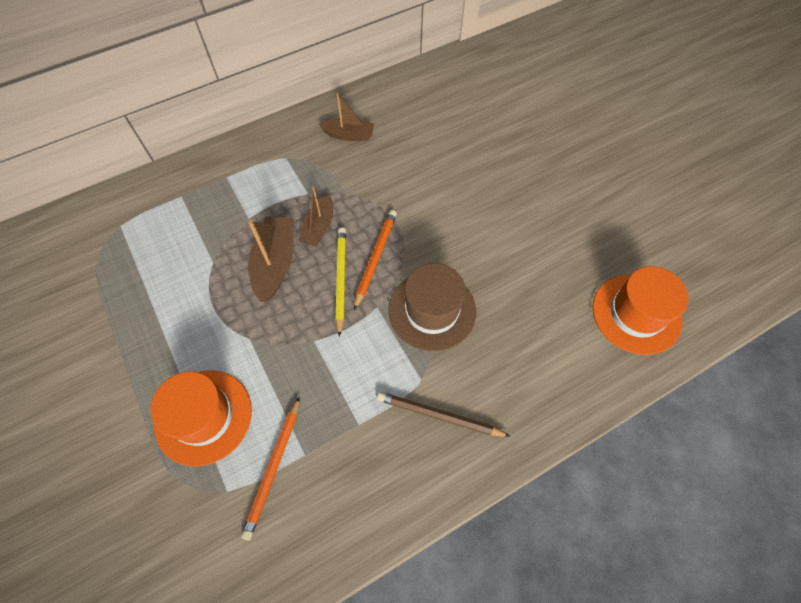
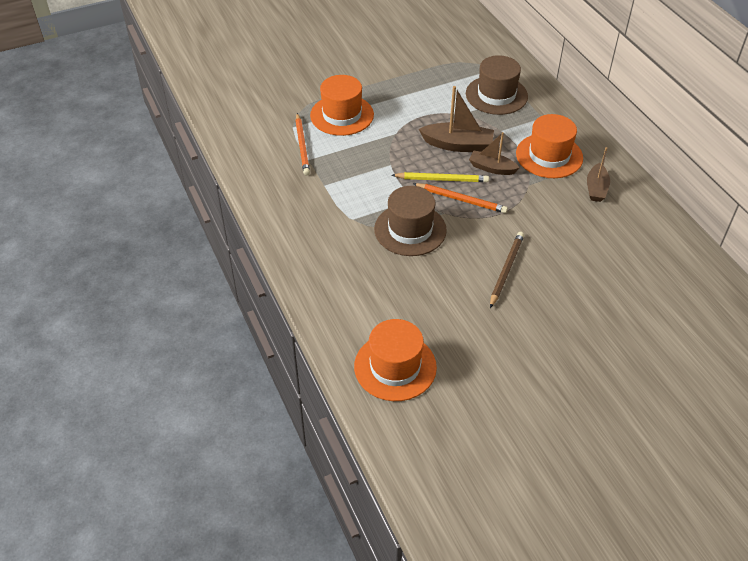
camera: 95 degrees right, 15 degrees down
orange pencil [241,396,300,540] -> orange pencil turned 120 degrees counterclockwise [295,113,310,176]
brown pencil [377,392,511,437] -> brown pencil moved to [490,232,524,308]
none -> brown hat [466,55,528,115]
none -> orange hat [516,114,583,178]

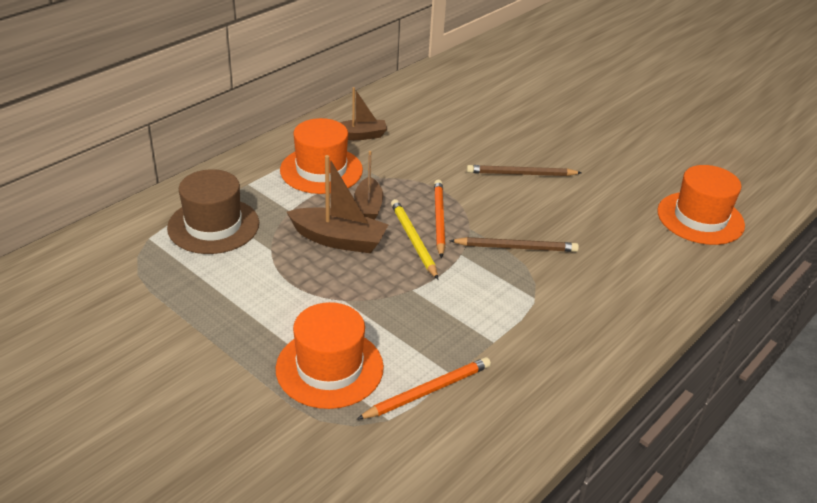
camera: 115 degrees left, 10 degrees down
brown hat [374,186,447,256] -> brown pencil [449,237,579,252]
brown boat [419,86,494,152] -> brown boat turned 120 degrees clockwise [287,155,388,253]

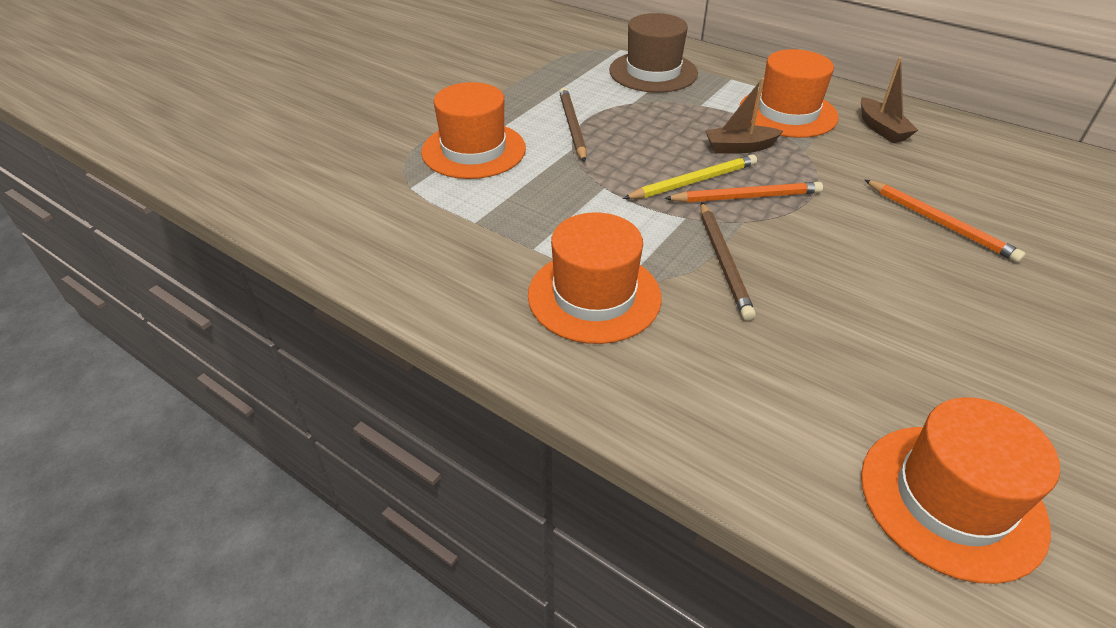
camera: 85 degrees right, 5 degrees up
brown boat [287,155,388,253] -> none
orange pencil [357,357,491,420] -> orange pencil moved to [865,180,1026,263]
brown pencil [467,165,582,176] -> brown pencil moved to [559,88,587,162]
none -> orange hat [528,212,662,344]

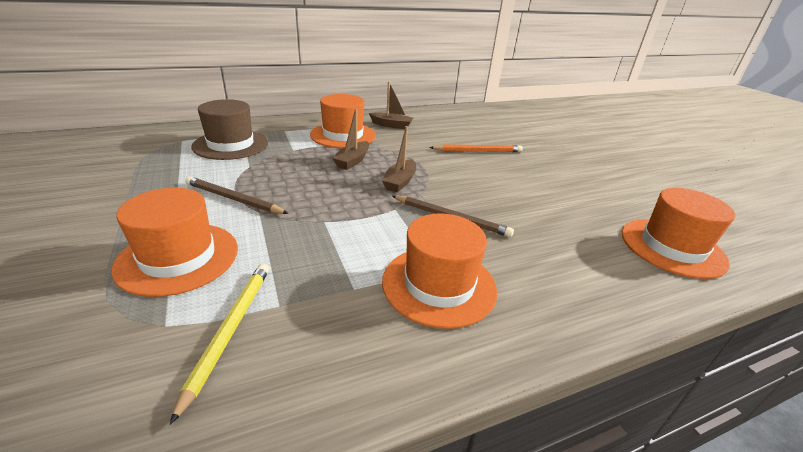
camera: 60 degrees left, 10 degrees down
yellow pencil [623,154,757,199] -> yellow pencil moved to [170,263,269,425]
orange pencil [664,182,823,203] -> brown boat [382,126,416,192]

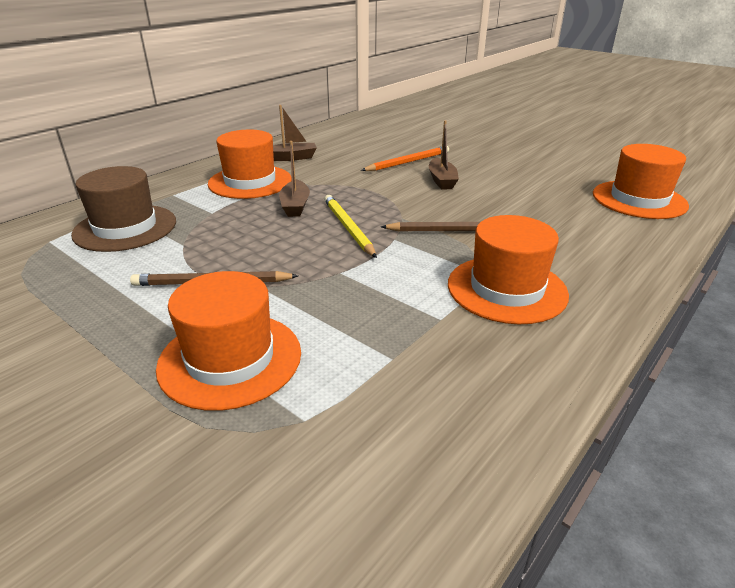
camera: 25 degrees left, 0 degrees up
yellow pencil [170,263,269,425] -> yellow pencil moved to [324,195,377,258]
brown boat [382,126,416,192] -> brown boat moved to [429,121,459,190]

